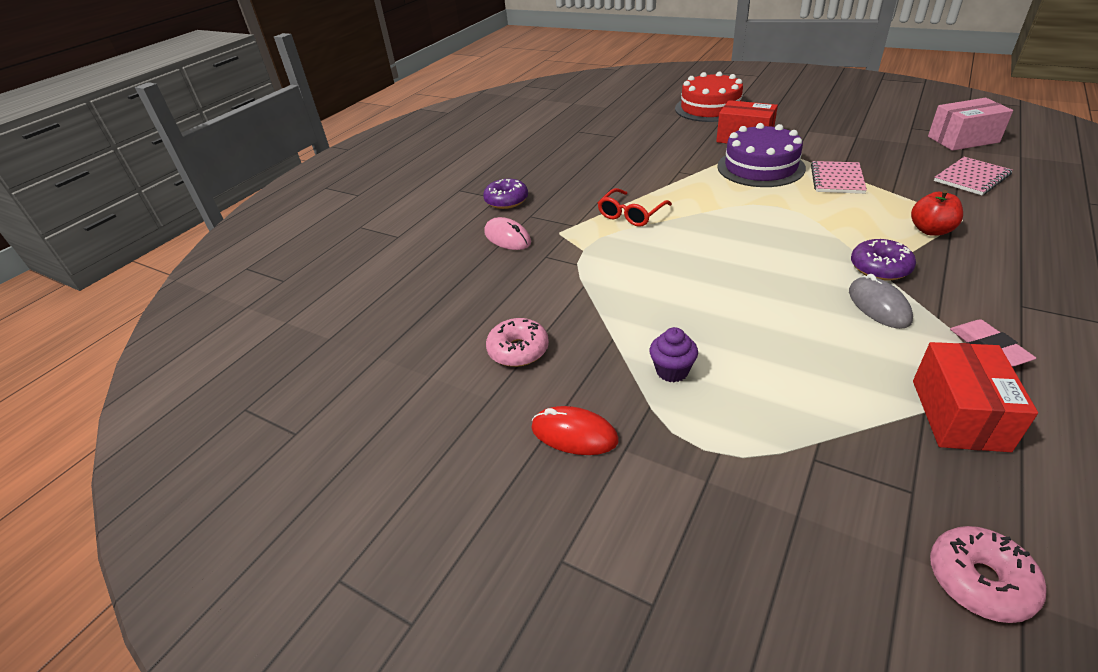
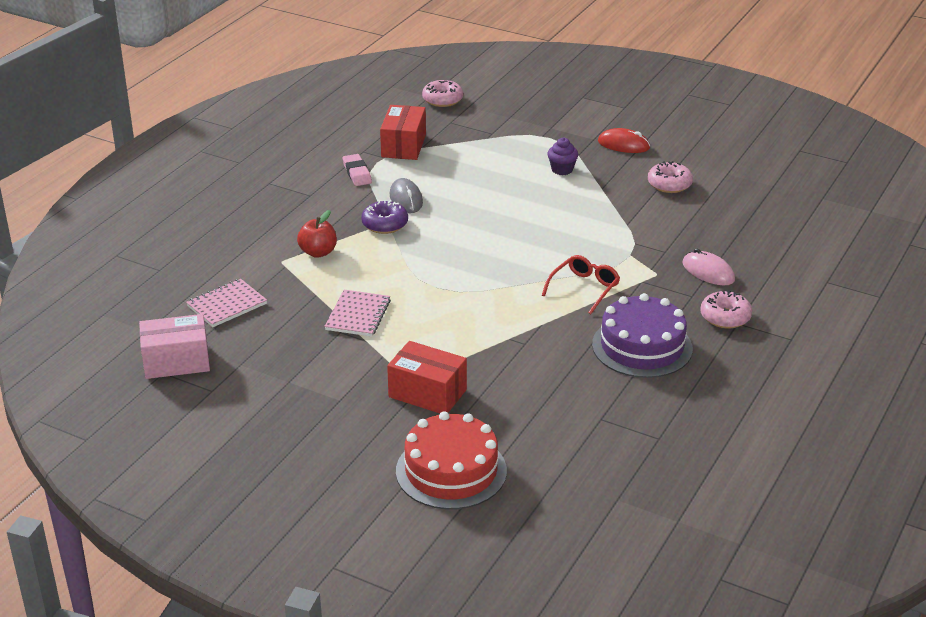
camera: 175 degrees right, 5 degrees down
purple donut [483,179,528,209] -> pink donut [700,290,752,328]
purple cake [717,123,806,187] -> purple cake moved to [592,293,693,378]

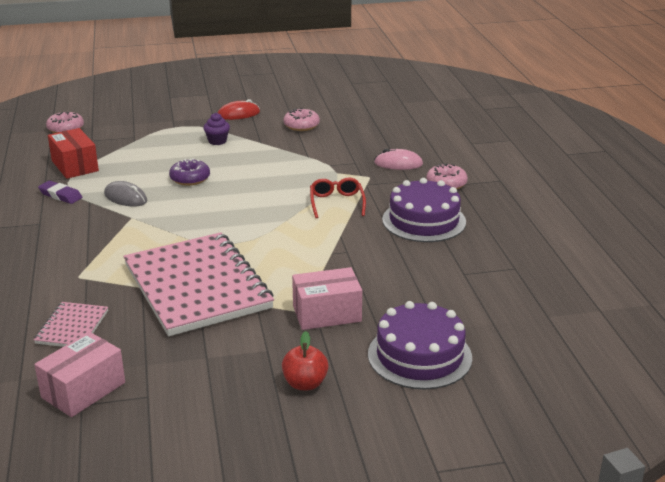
camera: 40 degrees left, 5 degrees down
red apple [297,210,337,258] -> red apple moved to [282,331,329,390]
pink notebook [324,290,391,337] -> pink notebook [123,232,274,336], size x2.28
pink eraser [343,154,372,186] -> purple eraser [38,181,82,204]
purple donut [361,200,408,234] -> purple donut moved to [169,158,210,186]
red box [387,341,467,413] -> pink box [292,267,362,330]
red cake [396,411,507,509] -> purple cake [368,301,472,389]

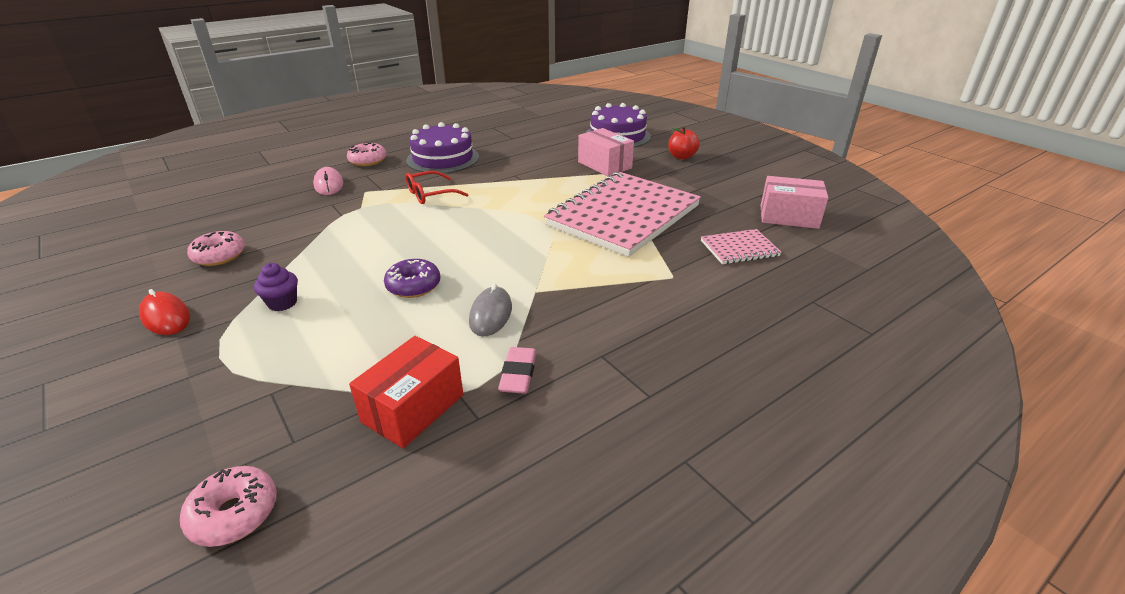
camera: 115 degrees left, 5 degrees up
purple eraser [38,181,82,204] -> pink eraser [498,347,537,394]

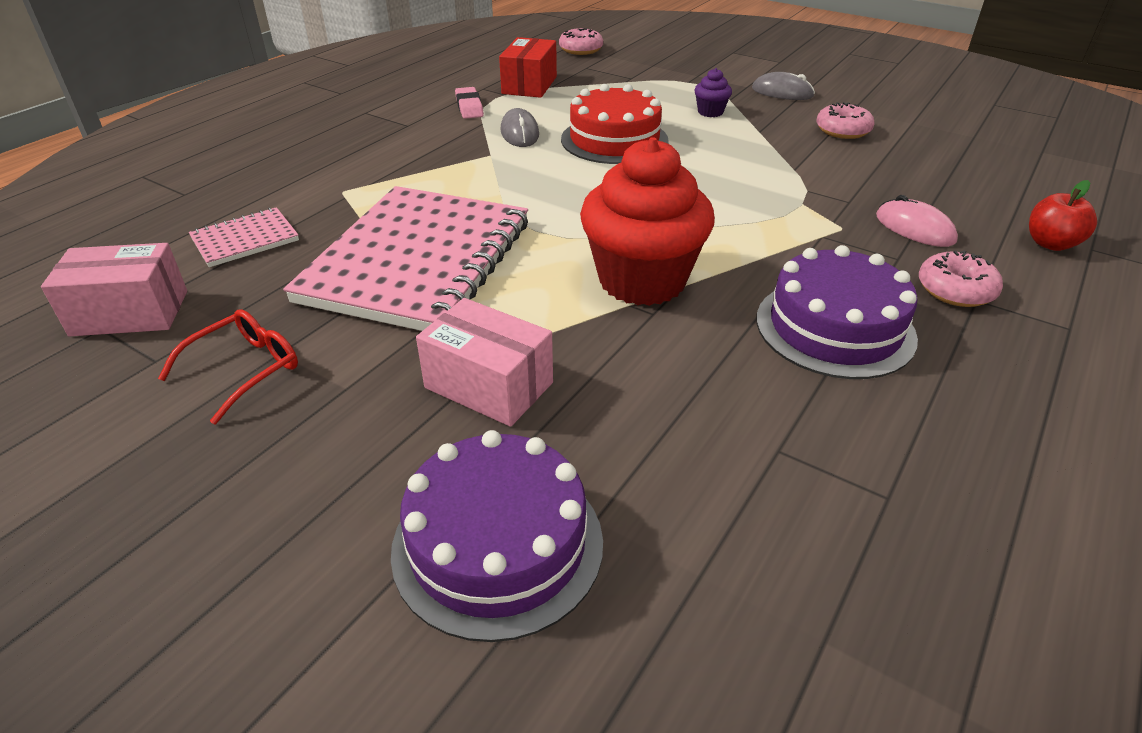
camera: 160 degrees right, 5 degrees up
red mouse [139,289,190,335] -> grey mouse [752,72,815,100]
purple donut [384,259,440,298] -> red cake [561,84,669,164]
red glasses [406,171,469,204] -> red glasses moved to [158,309,298,425]
red apple [668,126,700,160] -> red apple moved to [1029,180,1097,251]
none -> red cupcake [580,137,715,306]

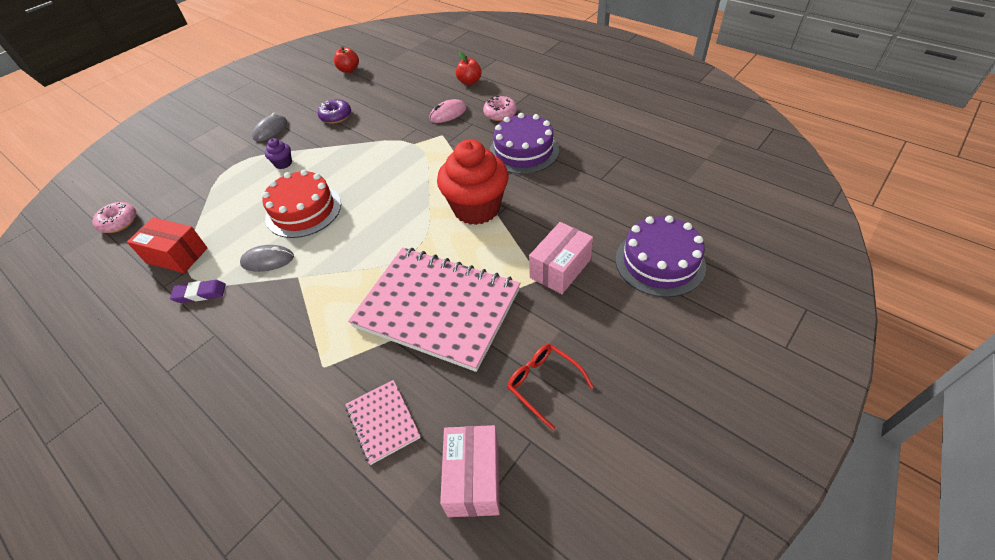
camera: 80 degrees left, 10 degrees up
pink eraser [455,87,484,119] -> purple eraser [170,280,226,303]
pink donut [816,102,875,139] -> purple donut [318,99,351,124]
none -> red apple [334,46,359,73]

